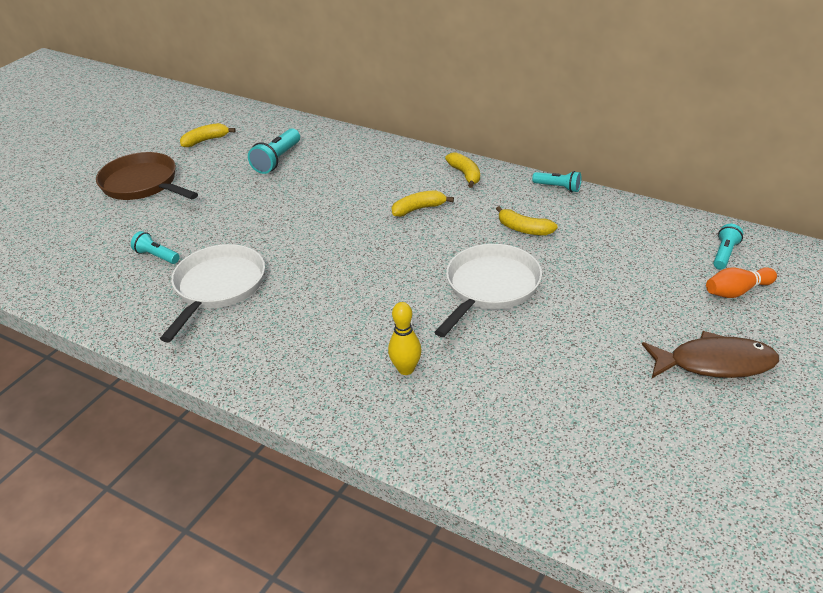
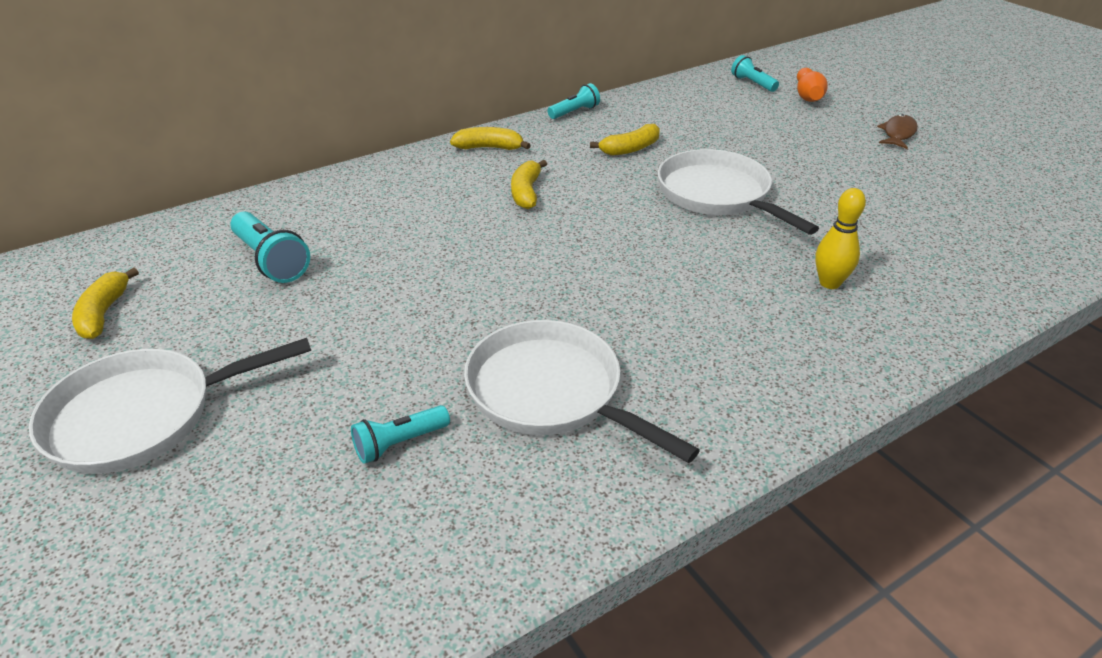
camera: 65 degrees left, 0 degrees up
brown pan [96,152,198,200] -> white pan [29,338,311,474]
brown fish [642,331,779,378] -> brown fish [877,114,918,149], size x0.59

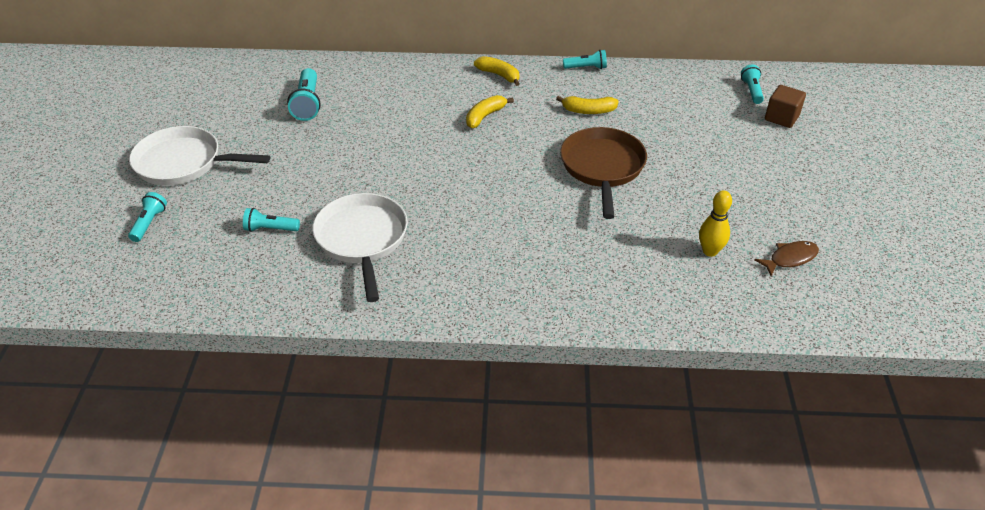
camera: 35 degrees right, 5 degrees up
yellow banana [72,267,139,339] -> none
white pan [658,149,819,235] -> brown pan [560,127,647,219]
orange bowling pin [797,68,828,102] -> brown cube [765,85,806,128]
yellow bowling pin [815,188,866,289] -> yellow bowling pin moved to [699,190,732,257]
brown fish [877,114,918,149] -> brown fish moved to [754,241,819,276]
none -> turquoise flashlight [128,192,167,242]

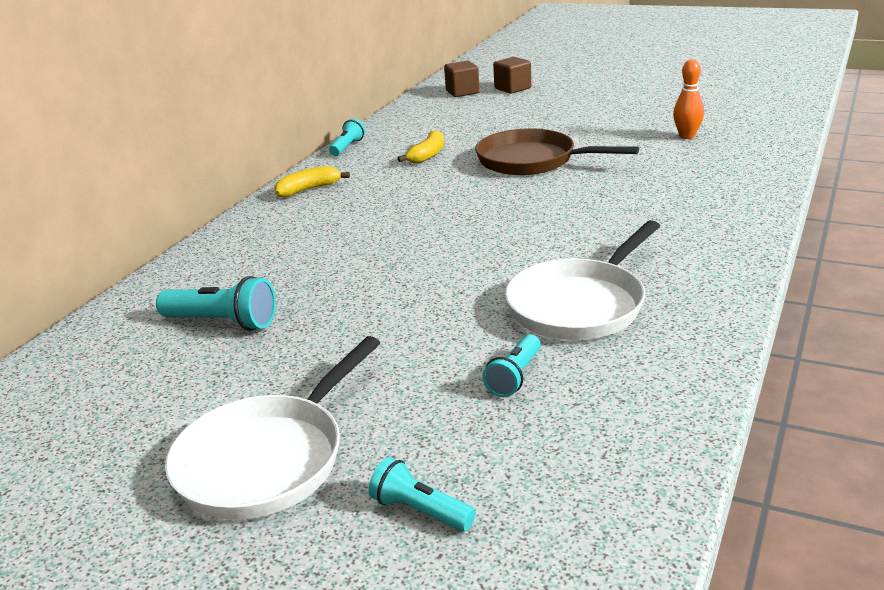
camera: 65 degrees left, 15 degrees down
white pan [312,193,408,302] -> white pan turned 60 degrees counterclockwise [505,220,660,340]
yellow banana [466,95,514,128] -> none
yellow bowling pin [699,190,732,257] -> orange bowling pin [673,59,704,139]
turquoise flashlight [741,64,764,104] -> brown cube [444,60,480,97]
brown fish [754,241,819,276] -> none

